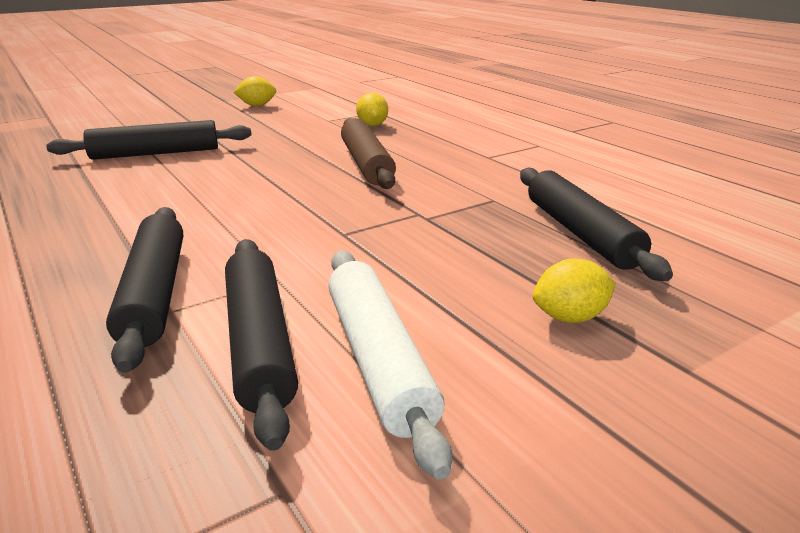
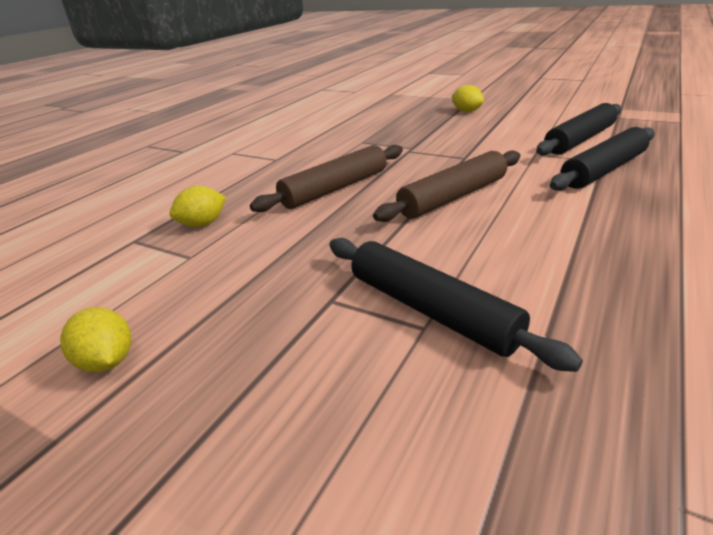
camera: 115 degrees left, 5 degrees up
white rolling pin [328,251,452,480] -> none
black rolling pin [520,168,673,281] -> none
none -> brown rolling pin [373,151,520,222]

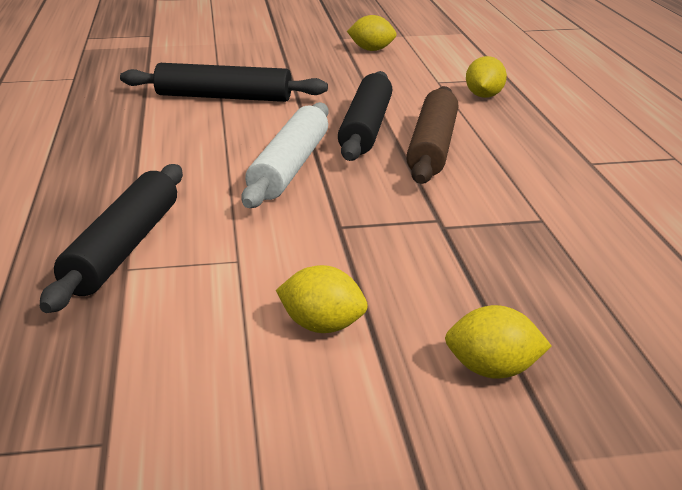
camera: 140 degrees right, 5 degrees down
brown rolling pin [373,151,520,222] -> white rolling pin [241,102,328,208]
black rolling pin [536,103,622,155] -> black rolling pin moved to [338,71,392,161]
none -> yellow lemon [276,265,368,333]

